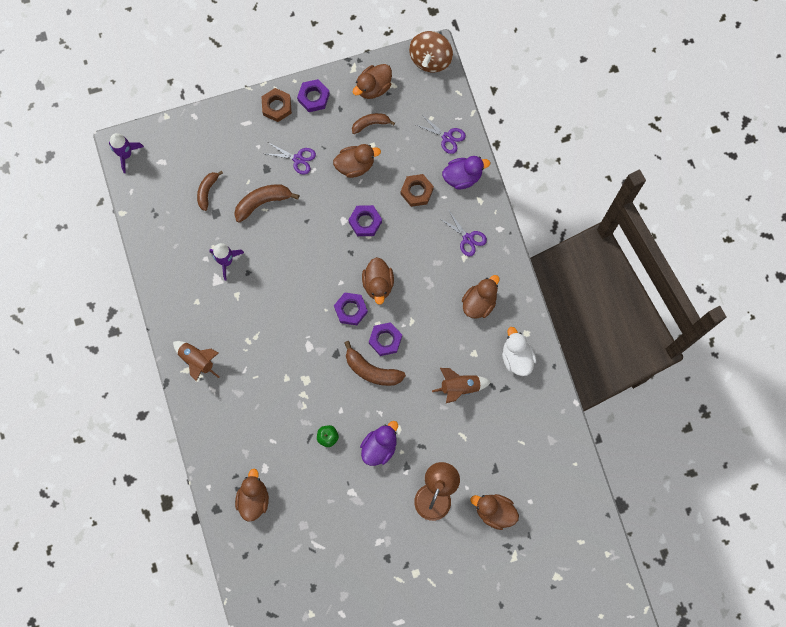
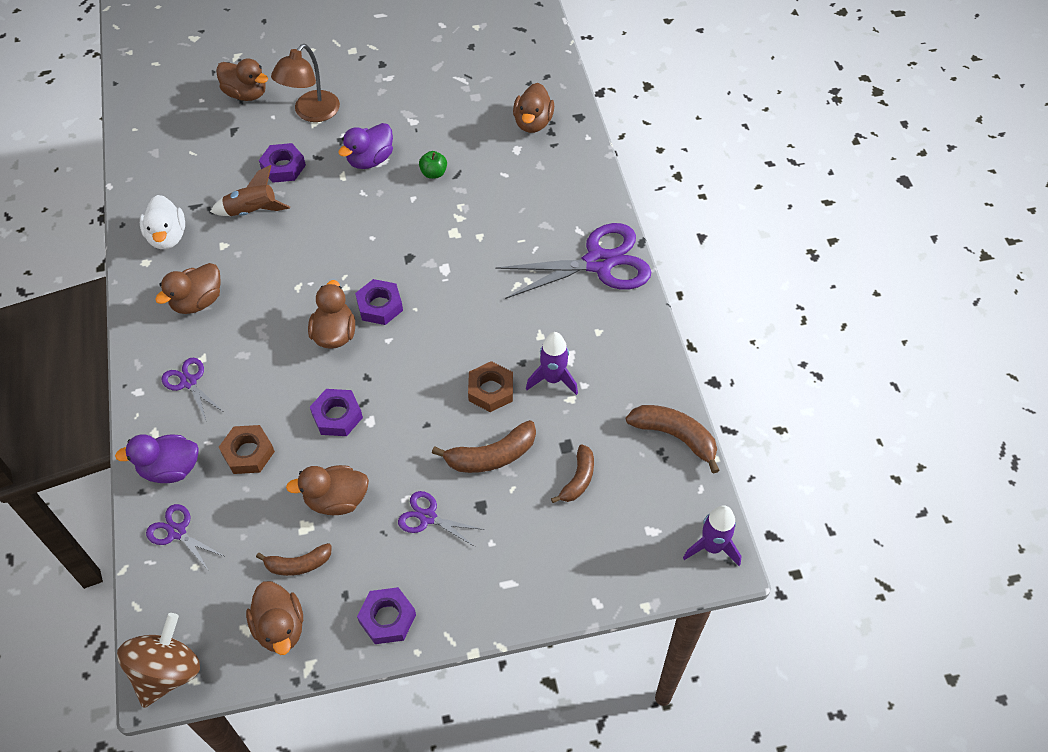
camera: 175 degrees left, 20 degrees down
brown rocket [173,341,220,381] -> purple scissors [495,223,651,299]
brown nut [261,88,292,122] -> brown nut moved to [468,361,513,412]
brown banana [344,341,406,386] -> brown banana moved to [626,405,720,474]
brown duck [353,64,392,99] -> brown duck turned 105 degrees clockwise [246,581,303,655]
purple nut [369,322,402,356] -> purple nut moved to [259,143,306,183]

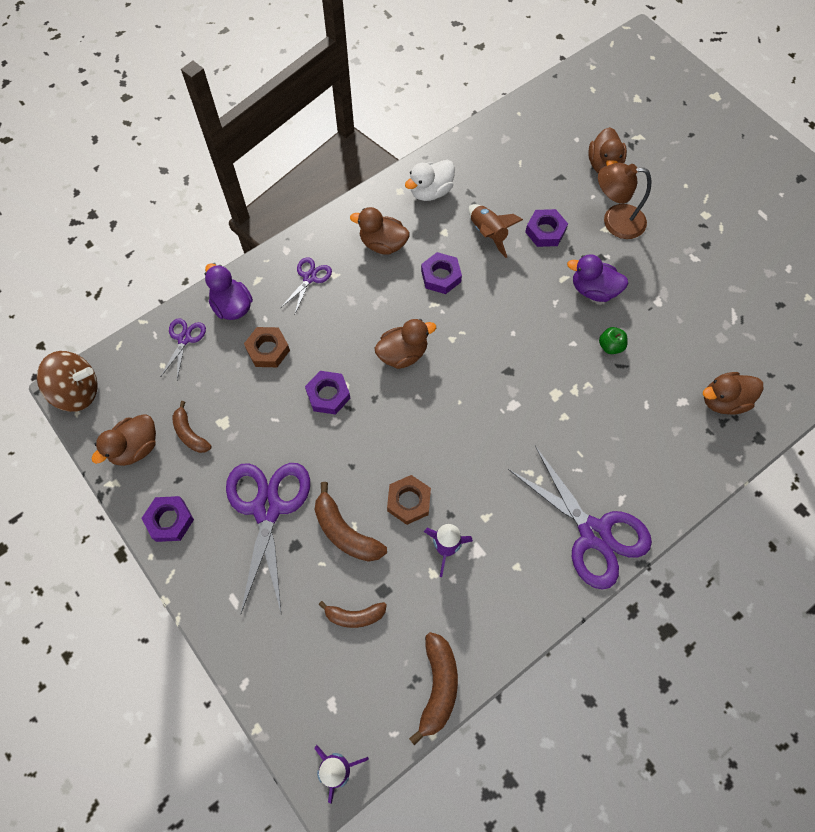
camera: 65 degrees right, 10 degrees up
brown duck [286,465,369,515] -> none
purple nut [355,279,403,325] -> purple nut moved to [421,252,462,294]
purple scissors [398,491,484,547] -> purple scissors [226,463,310,613], size x2.06

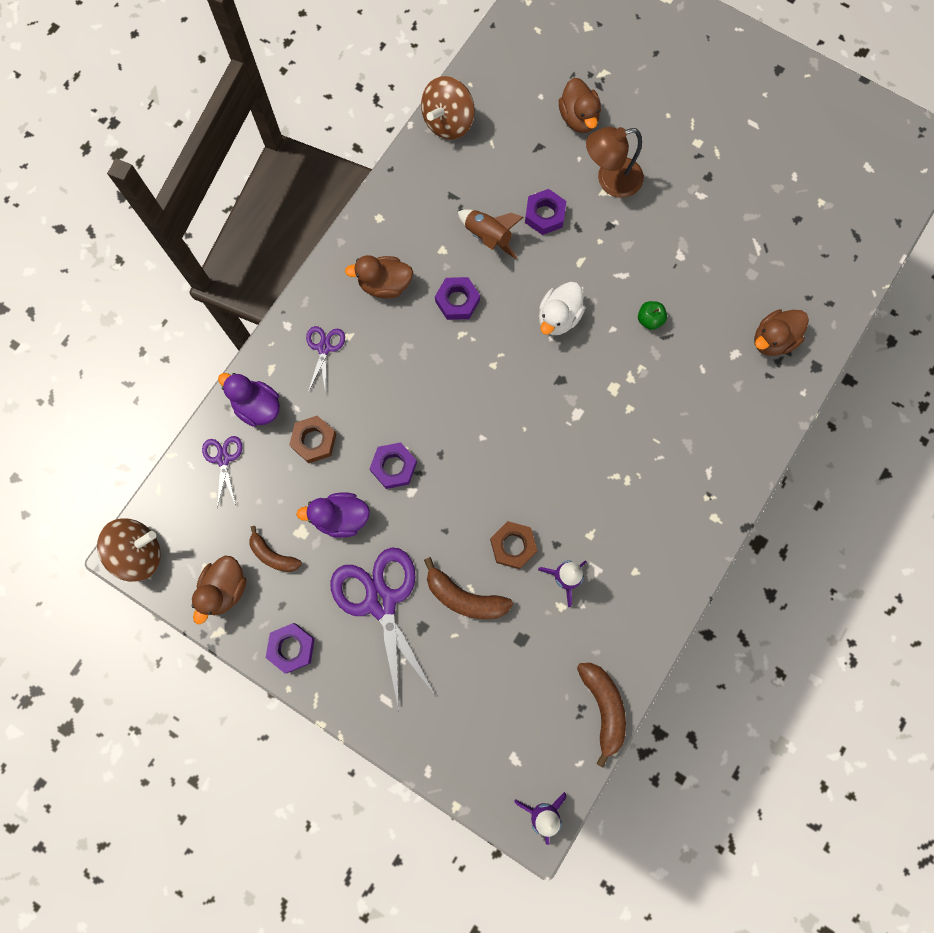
camera: 20 degrees left, 10 degrees up
brown banana [319,601,387,628] -> none
brown duck [374,319,436,369] -> none
white duck [405,160,455,201] -> white duck moved to [539,282,585,335]
purple scissors [508,446,652,590] -> none
purple duck [567,254,629,302] -> purple duck moved to [296,492,370,538]
none -> brown spinning top [421,76,475,140]

